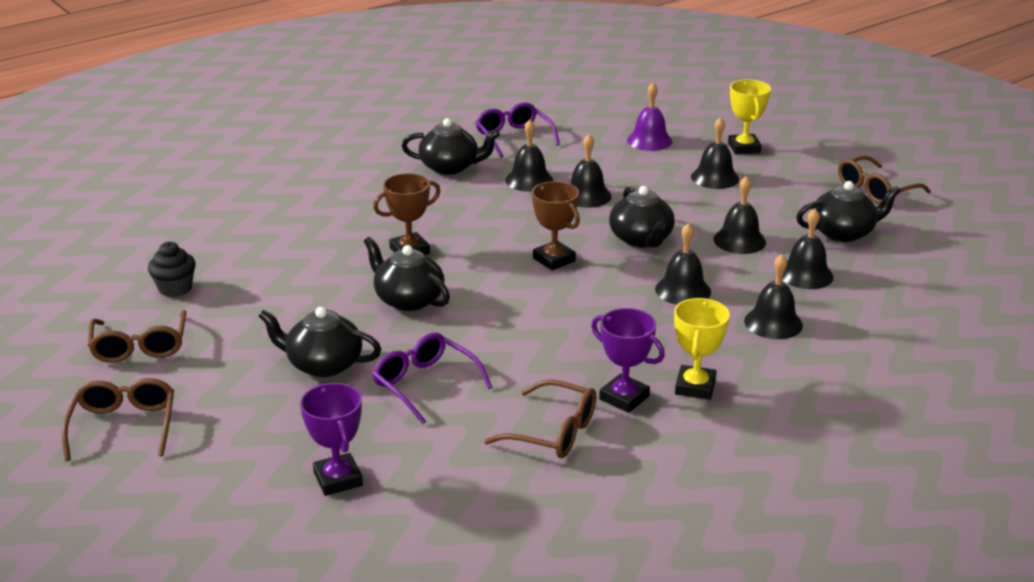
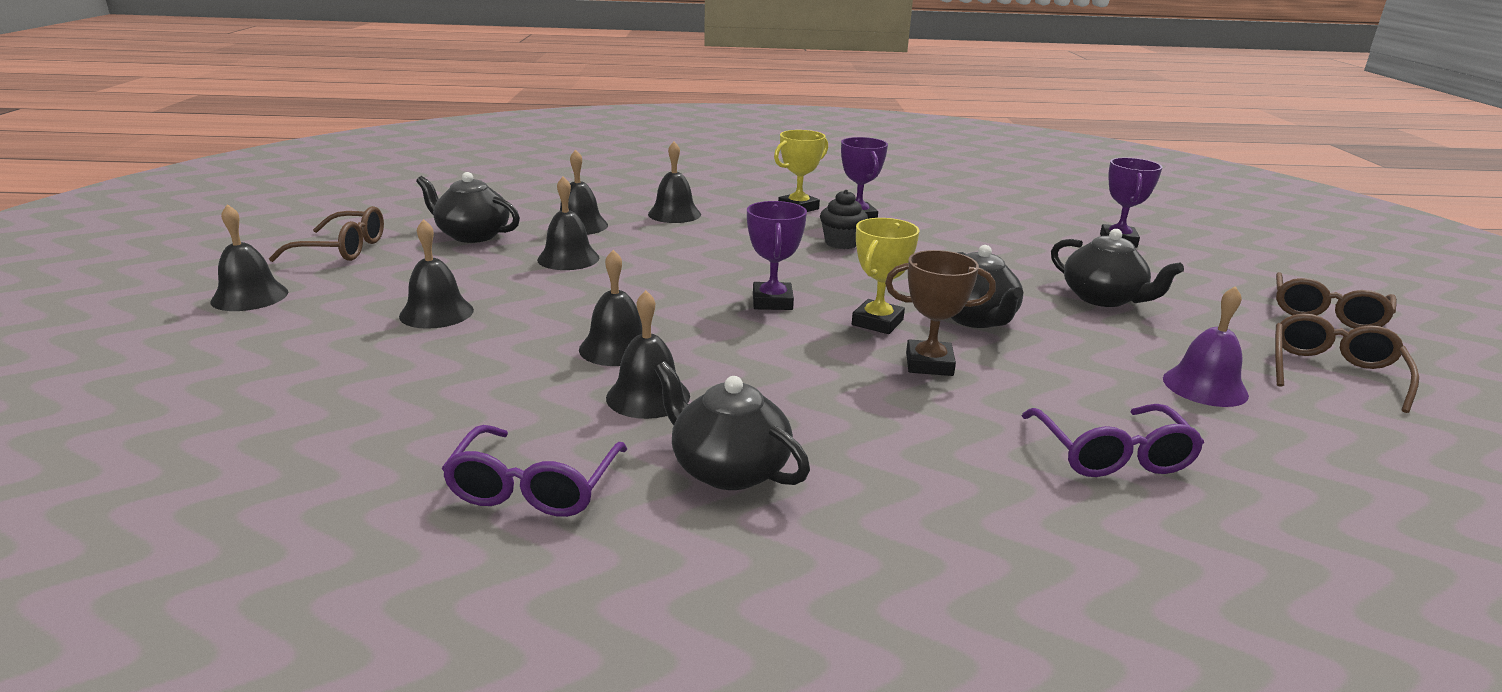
camera: 145 degrees left, 5 degrees down
black cupcake [148,242,196,297] -> black cupcake moved to [820,190,868,249]
purple glasses [372,332,493,424] -> purple glasses moved to [1022,404,1204,477]
brown glasses [484,379,596,458] -> none
brown trophy [531,181,580,270] -> purple trophy [747,201,807,310]
black teapot [609,186,675,248] -> none
purple bell [627,83,673,151] -> purple bell moved to [1163,286,1249,407]
black bell [655,223,711,305] -> black bell moved to [211,204,288,311]
yellow trophy [728,79,771,154] -> yellow trophy moved to [852,218,919,334]

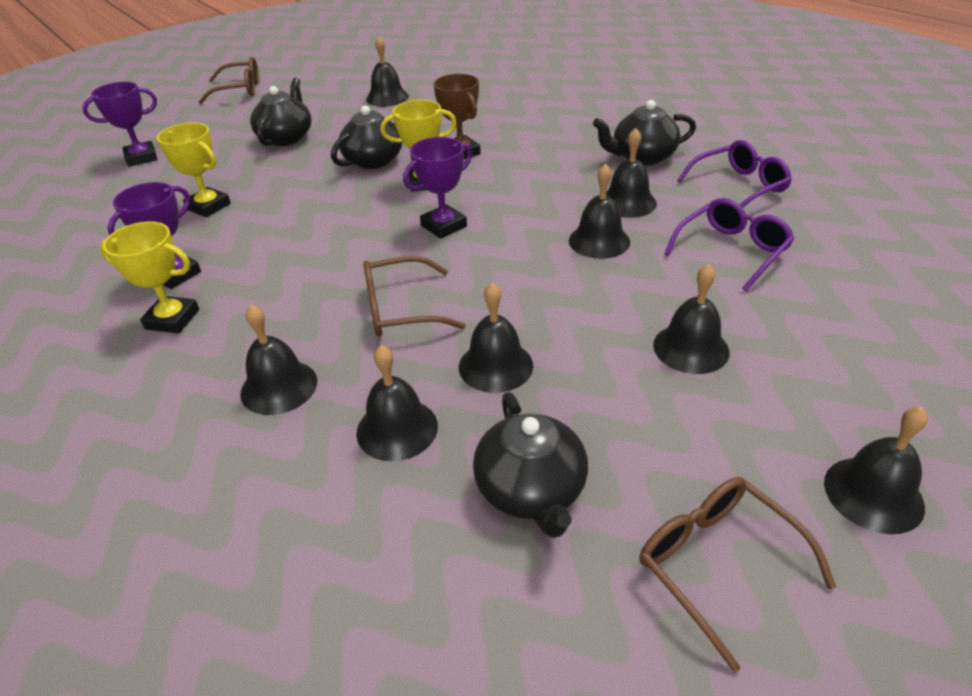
camera: 125 degrees left, 15 degrees up
black teapot [655,361,810,490] -> black teapot turned 75 degrees clockwise [593,100,696,165]
black cupcake [820,190,868,249] -> none
purple glasses [1022,404,1204,477] -> purple glasses moved to [664,198,794,291]
purple bell [1163,286,1249,407] -> black bell [366,37,409,107]
brown glasses [1275,313,1419,413] -> brown glasses moved to [363,256,466,337]
none -> yellow trophy [157,123,231,217]

